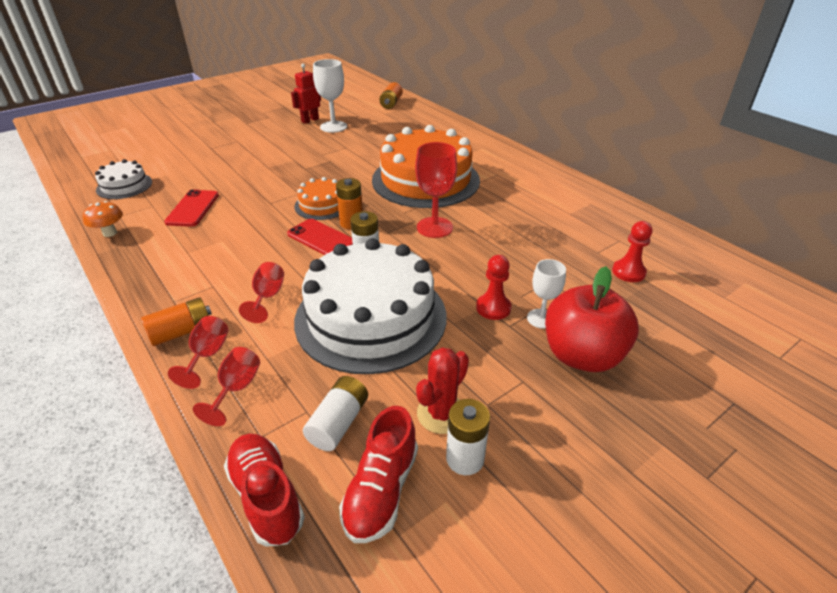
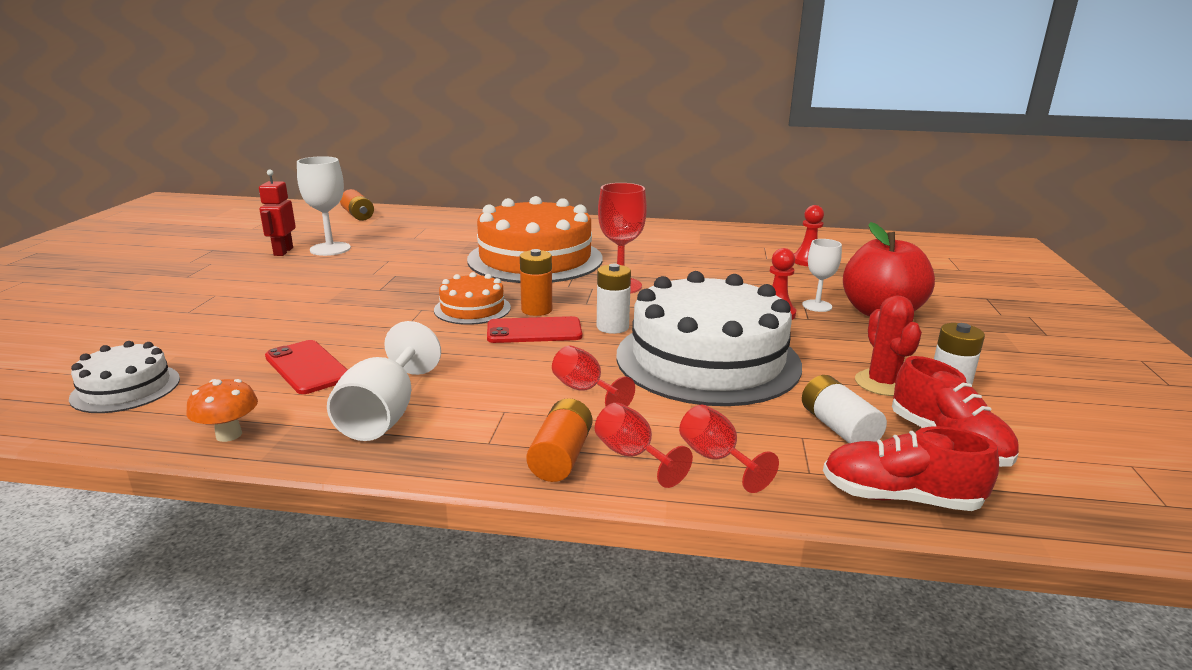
camera: 45 degrees left, 15 degrees down
none -> white goblet [327,321,441,441]

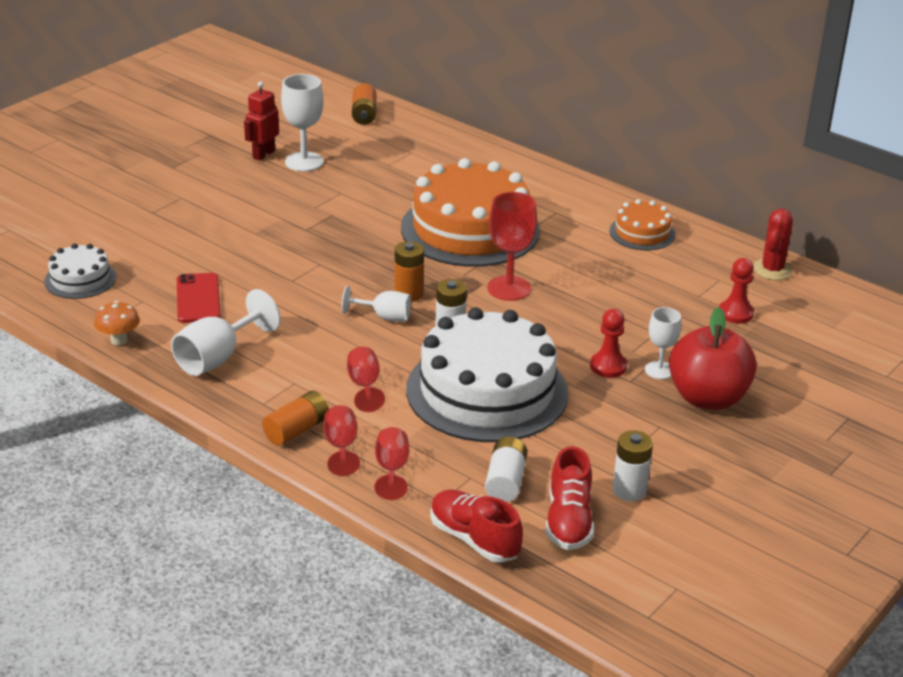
camera: 30 degrees right, 10 degrees up
orange cake [434,272,511,325] -> orange cake moved to [609,199,676,250]
red phone [487,316,582,343] -> white goblet [342,286,411,322]
red cactus [855,295,922,396] -> red cactus moved to [753,209,793,280]

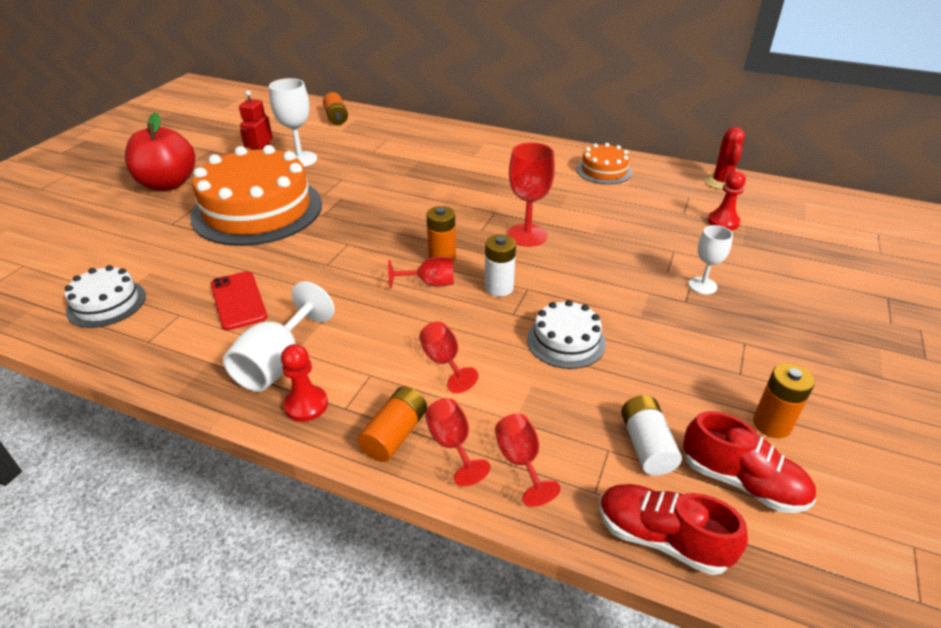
camera: 15 degrees left, 5 degrees up
orange mushroom [94,301,140,345] -> none
white goblet [342,286,411,322] -> red goblet [388,257,454,288]
orange cake [401,158,540,267] -> orange cake moved to [190,145,322,246]
white cake [406,307,568,442] -> white cake [527,300,606,369], size x0.48
red shoe [546,446,594,550] -> red shoe turned 45 degrees counterclockwise [683,411,816,513]
red pawn [590,309,627,378] -> red pawn moved to [281,344,328,422]
white battery [613,430,653,501] -> orange battery [753,363,815,438]
red apple [669,307,757,410] -> red apple moved to [125,113,195,191]

